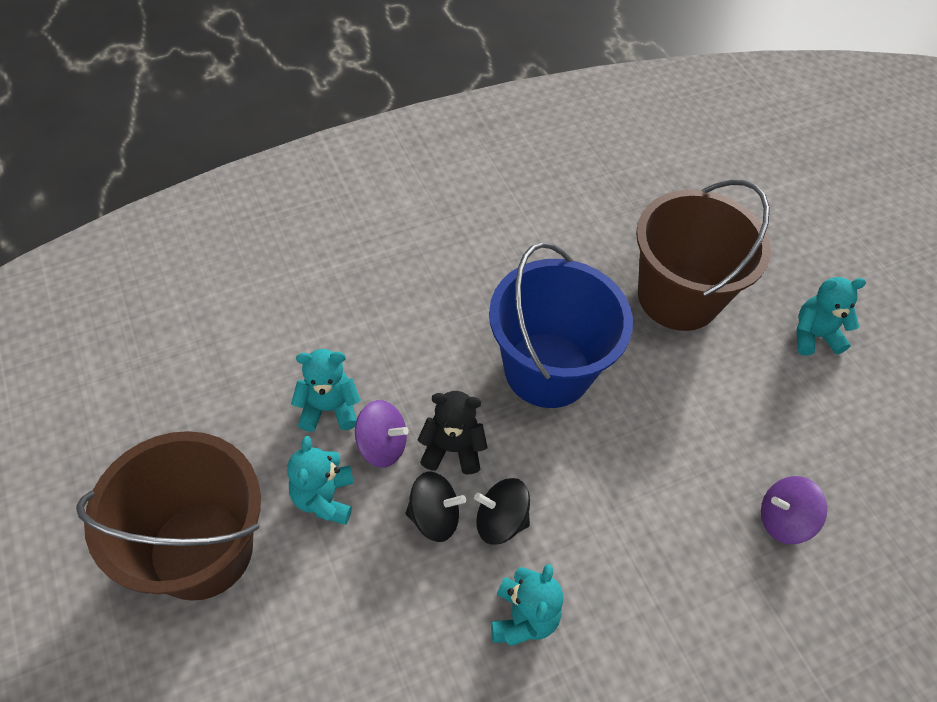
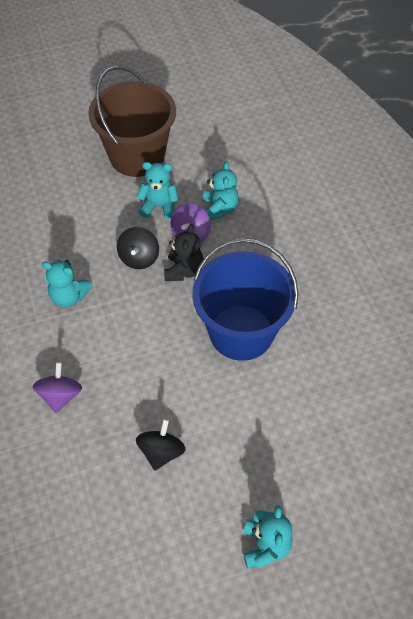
camera: 100 degrees right, 0 degrees up
black spinning top [474,478,530,544] -> black spinning top moved to [136,419,186,470]
brown bucket [636,180,771,331] -> none
purple spinning top [761,476,827,544] -> purple spinning top moved to [33,362,82,413]

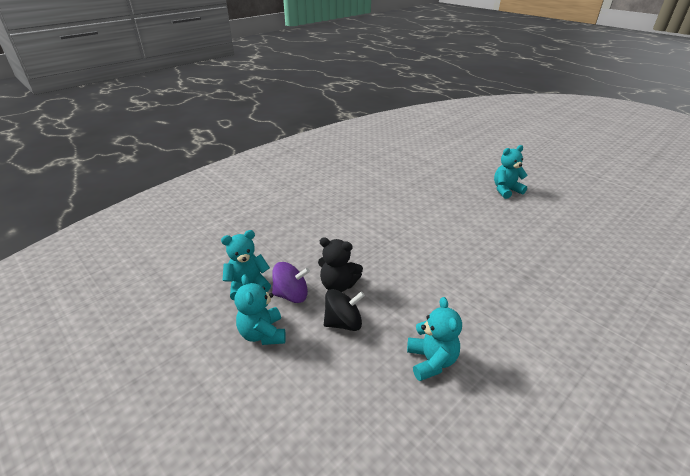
camera: 115 degrees left, 20 degrees down
purple spinning top [33,362,82,413] -> none
brown bucket [88,66,176,177] -> none
black spinning top [136,419,186,470] -> none
black teddy bear [164,224,203,281] -> black teddy bear turned 150 degrees counterclockwise [318,237,363,292]
blue bucket [192,238,298,361] -> none

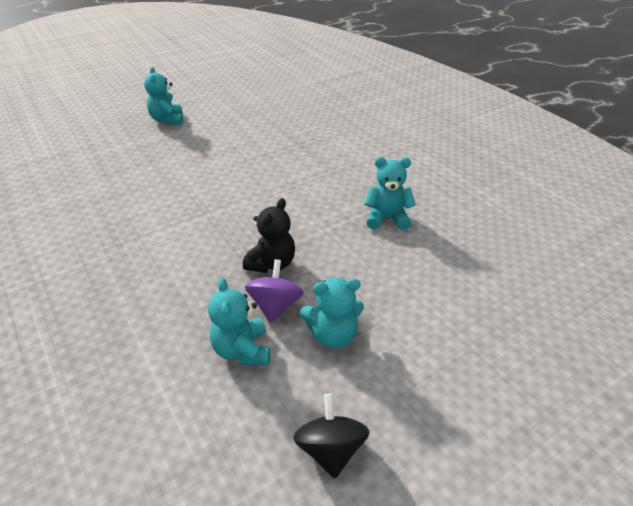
camera: 80 degrees left, 5 degrees up
black spinning top [324,289,365,331] -> black spinning top moved to [293,393,370,479]

